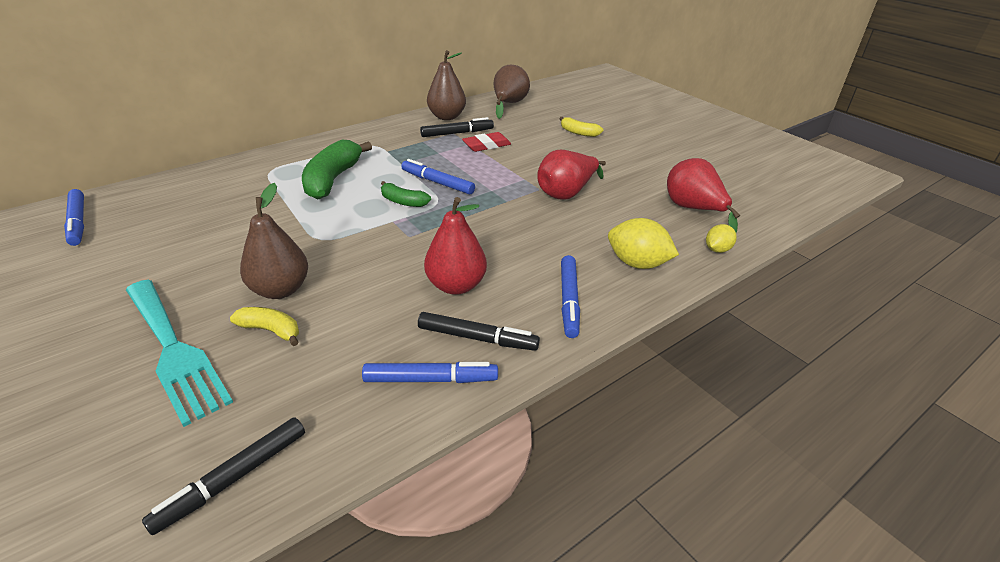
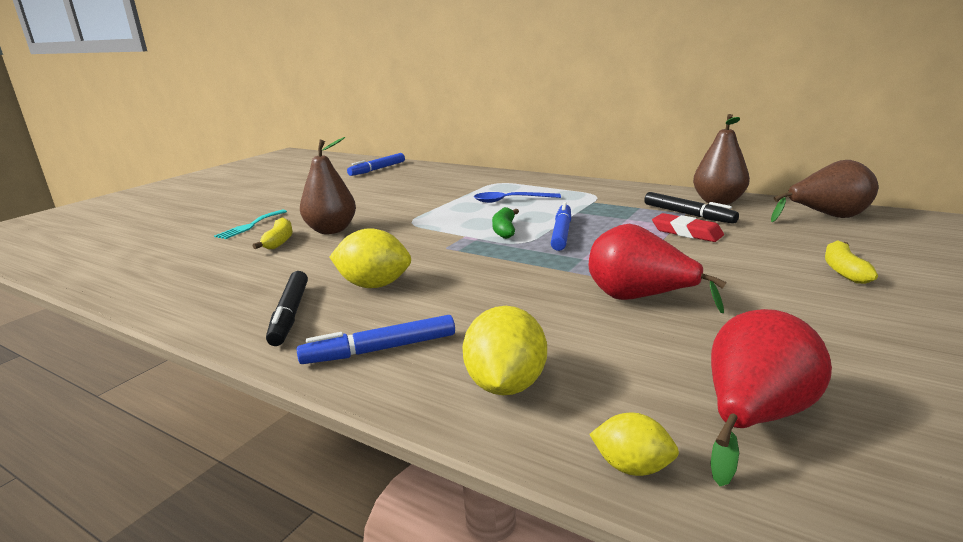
camera: 70 degrees right, 15 degrees down
turquoise fork [126,280,233,427] -> turquoise fork [214,209,287,239], size x0.50
black marker [142,417,305,535] -> none
green banana [302,140,372,199] -> blue spoon [474,192,561,203]
blue marker [362,362,498,383] -> none
red pear [424,197,487,295] -> yellow lemon [330,228,411,288]

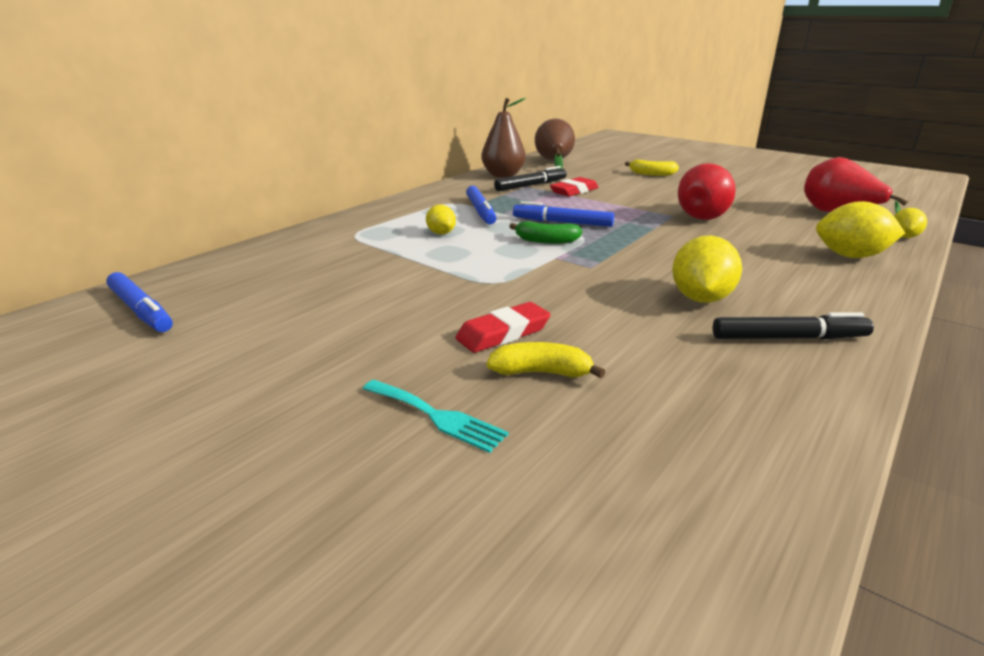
camera: 85 degrees left, 5 degrees up
blue marker [297,315,455,364] -> blue marker moved to [466,186,497,225]
brown pear [300,137,356,234] -> red eraser [456,302,551,353]
blue spoon [474,192,561,203] -> yellow lemon [426,205,456,234]

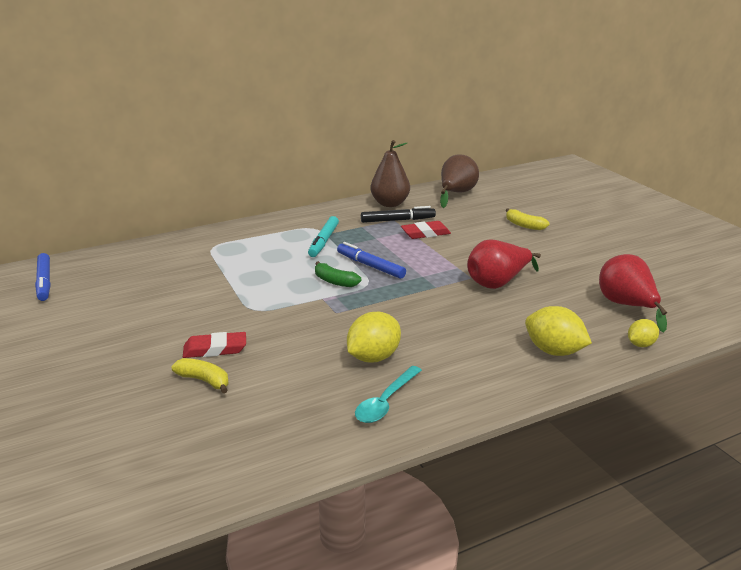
camera: 25 degrees right, 0 degrees up
turquoise fork [363,380,509,453] -> none
yellow lemon [426,205,456,234] -> none
blue marker [466,186,497,225] -> turquoise marker [308,216,339,257]
black marker [713,312,874,340] -> turquoise spoon [355,366,422,423]

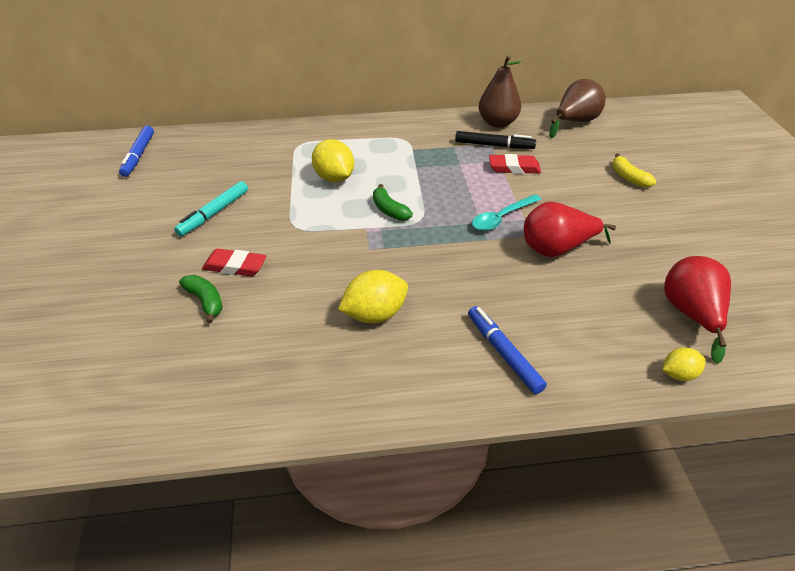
camera: 20 degrees right, 15 degrees up
yellow banana [172,358,229,393] -> green banana [179,275,223,323]
turquoise marker [308,216,339,257] -> turquoise marker moved to [174,181,248,236]
blue marker [337,242,406,279] -> blue marker moved to [468,306,547,394]
turquoise spoon [355,366,422,423] -> turquoise spoon moved to [472,194,541,231]
yellow lemon [525,306,592,356] -> yellow lemon moved to [312,139,354,183]

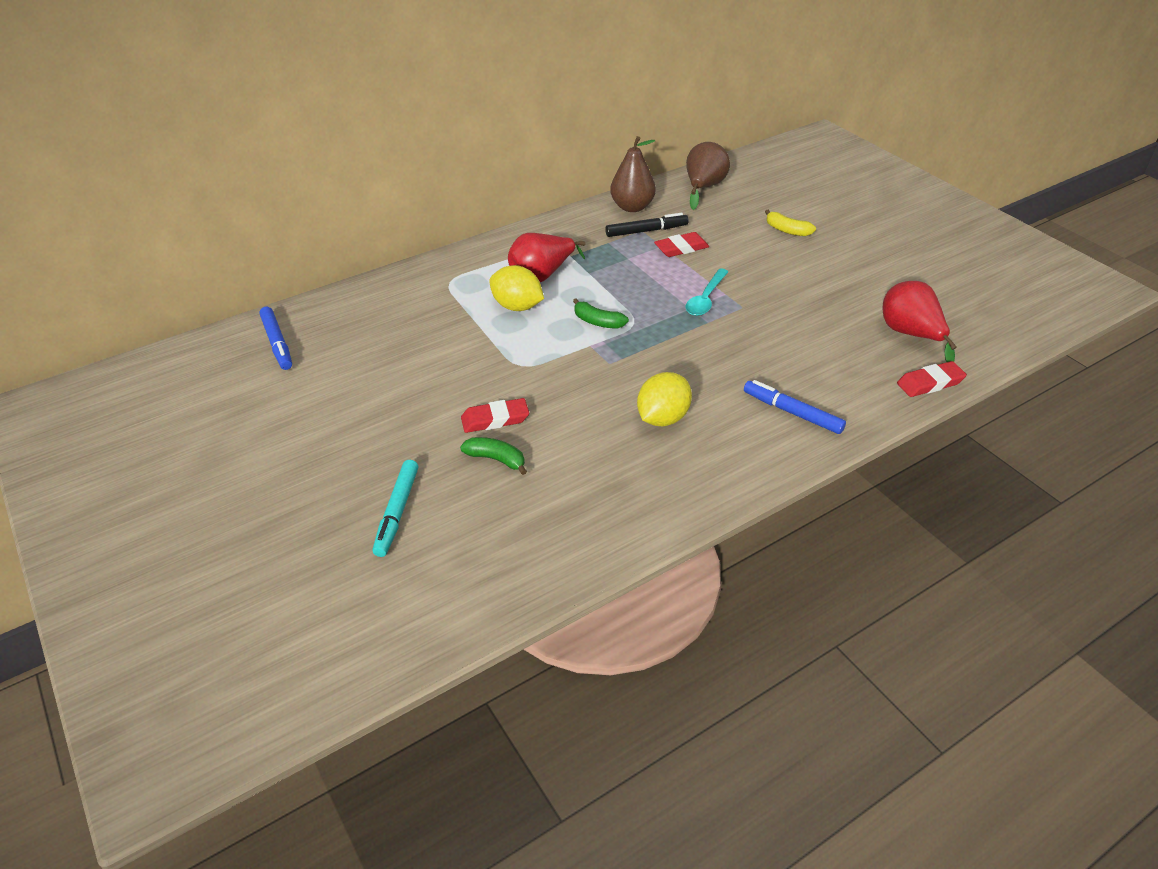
camera: 25 degrees left, 0 degrees up
turquoise marker [174,181,248,236] -> turquoise marker moved to [372,460,418,557]
red pear [524,202,616,257] -> red pear moved to [508,233,585,282]
yellow lemon [663,347,706,381] -> red eraser [897,361,967,397]

